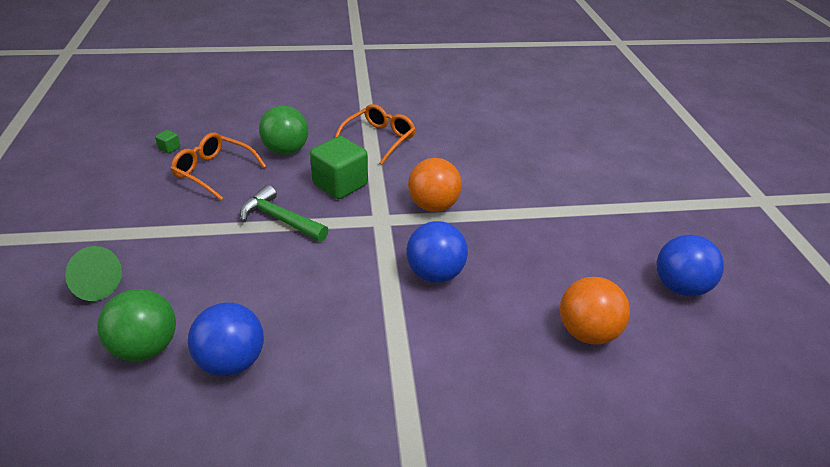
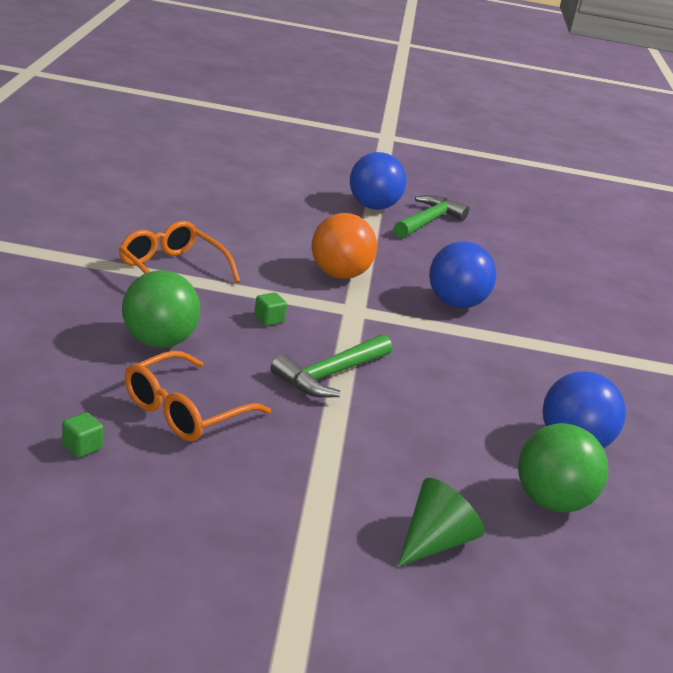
camera: 80 degrees left, 10 degrees down
green cube [310,136,368,199] -> green cube [254,292,287,326], size x0.41
orange ball [560,277,630,345] -> none
blue ball [656,235,724,296] -> blue ball moved to [350,152,407,210]
none -> green hammer [394,195,469,238]

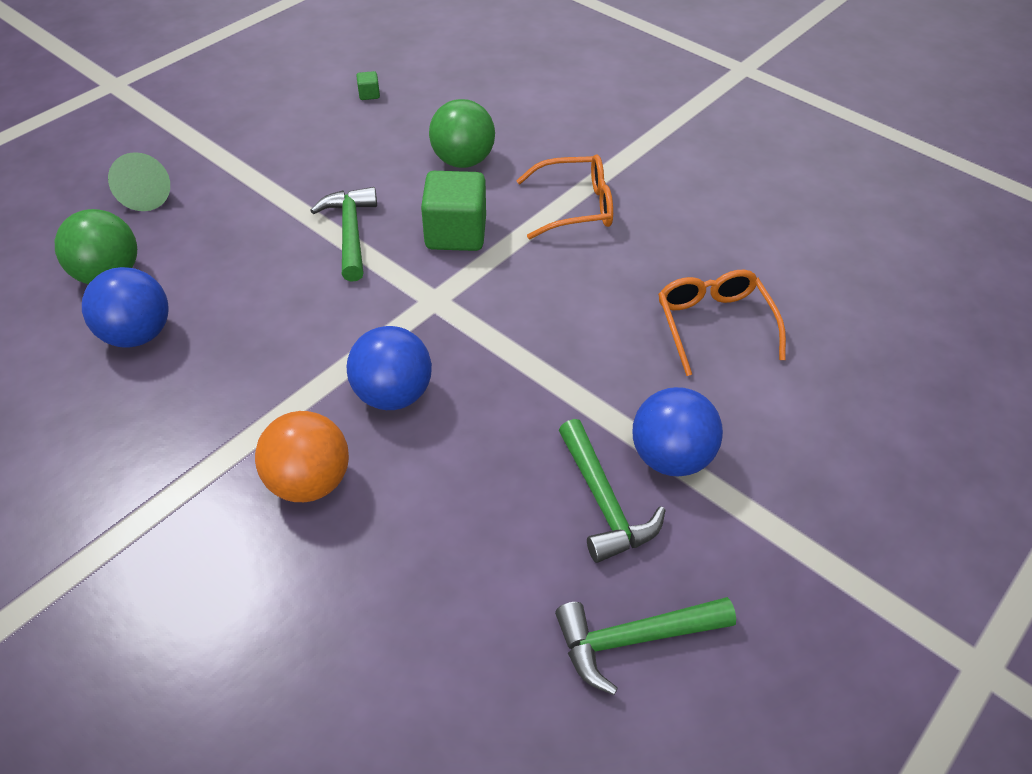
camera: 130 degrees right, 20 degrees up
orange glasses [125,351,271,441] -> orange glasses moved to [658,270,786,376]
green cube [254,292,287,326] -> green cube [421,171,486,251], size x2.45
orange ball [312,213,377,279] -> orange ball moved to [255,411,349,502]
none -> green hammer [555,597,736,695]

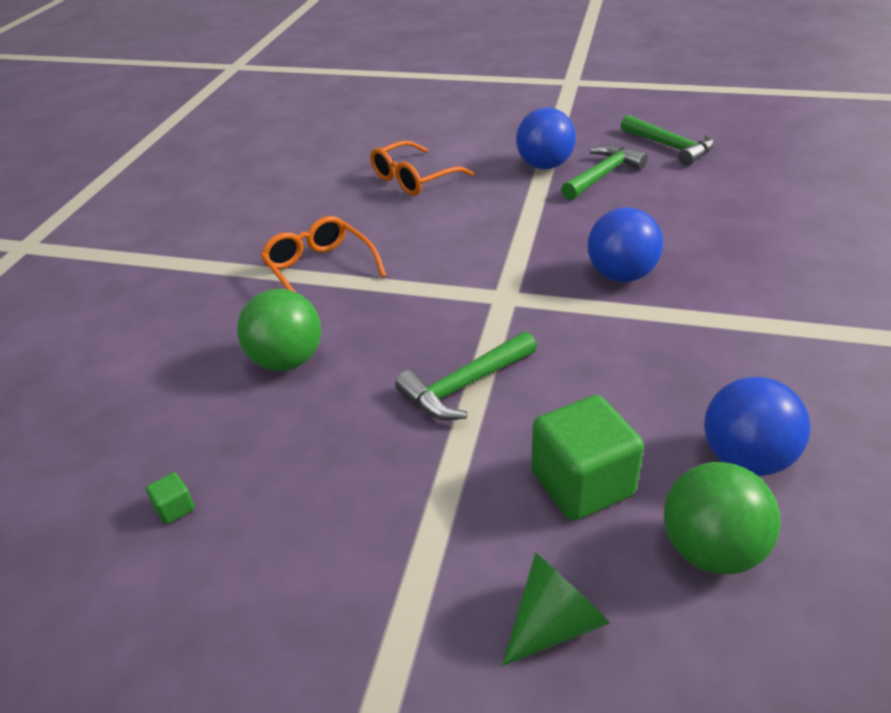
camera: 115 degrees left, 10 degrees down
orange ball [255,411,349,502] -> none
green cube [421,171,486,251] -> green cube moved to [531,395,644,521]

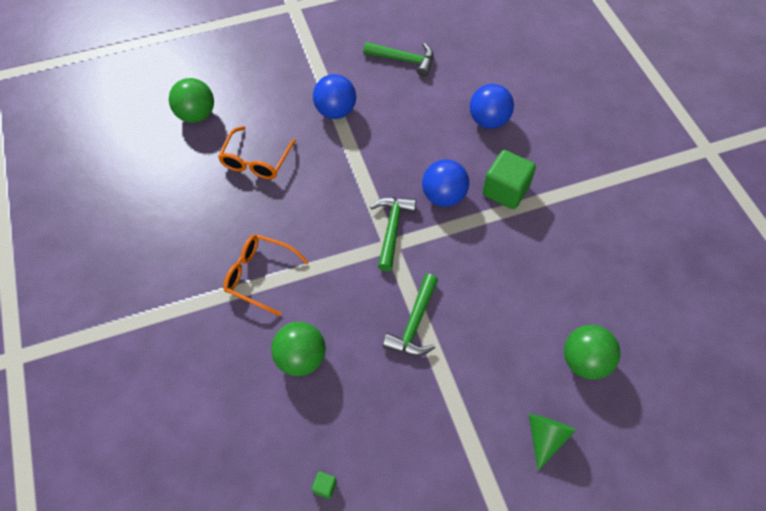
camera: 35 degrees left, 20 degrees up
green cube [531,395,644,521] -> green cube moved to [483,150,536,209]
green hammer [561,145,648,200] -> green hammer moved to [370,197,416,271]
blue ball [704,377,810,476] -> blue ball moved to [470,84,514,129]
none -> green ball [169,78,214,123]

